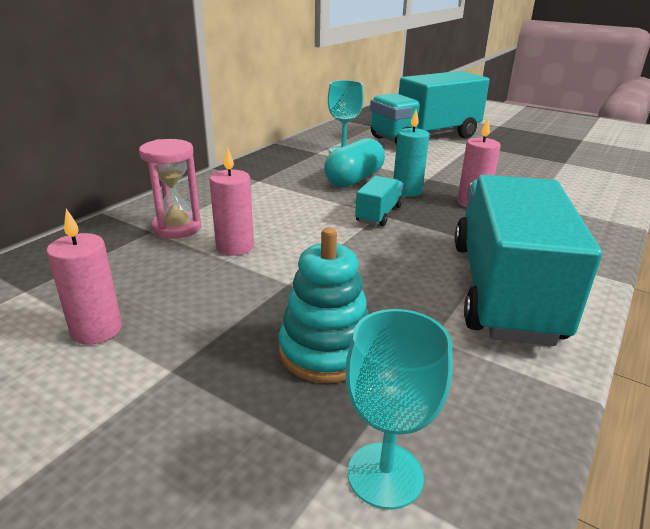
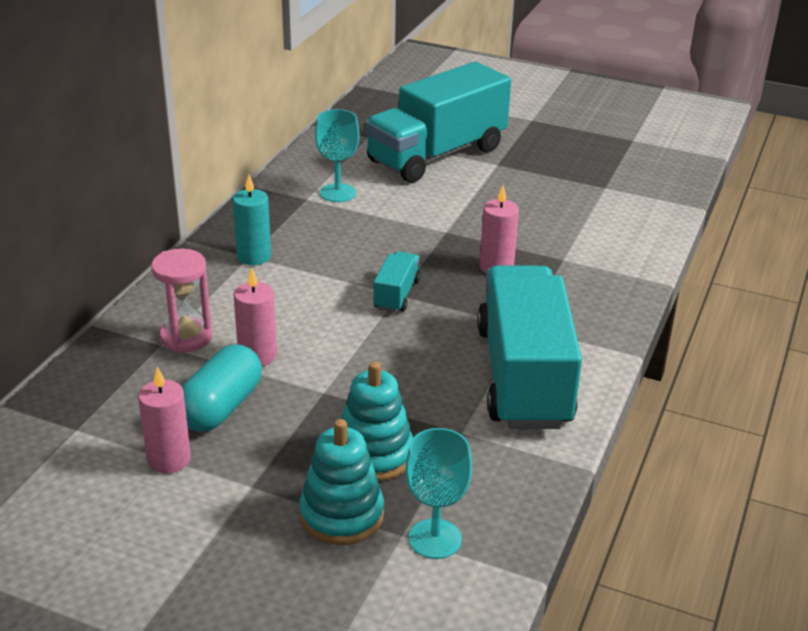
camera: 10 degrees left, 5 degrees up
turquoise capsule [324,138,385,187] -> turquoise capsule moved to [182,344,262,432]
turquoise candle [393,110,429,197] -> turquoise candle moved to [233,175,271,265]
none -> turquoise stacking toy [299,419,384,545]

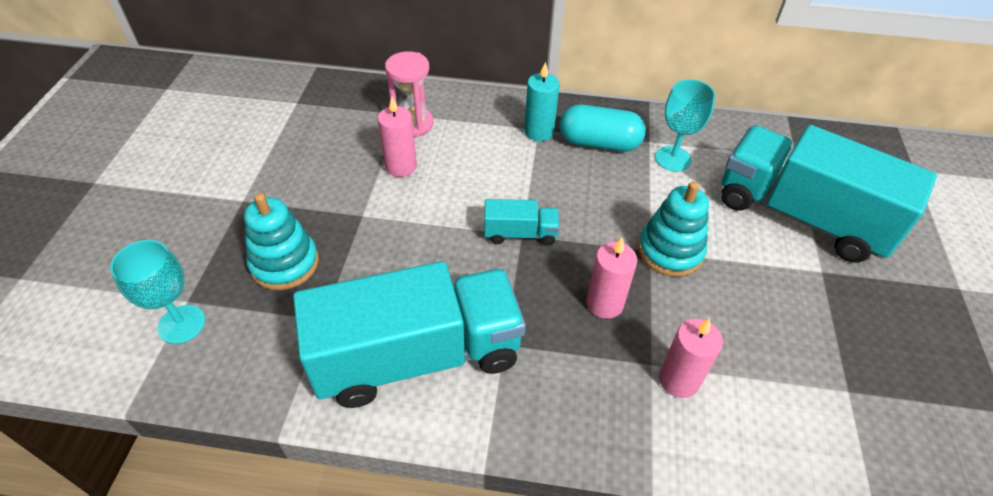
camera: 75 degrees right, 15 degrees up
pink candle [138,367,191,474] -> pink candle moved to [659,319,723,398]
turquoise capsule [182,344,262,432] -> turquoise capsule moved to [560,104,646,151]
turquoise stacking toy [299,419,384,545] -> turquoise stacking toy moved to [638,181,709,277]

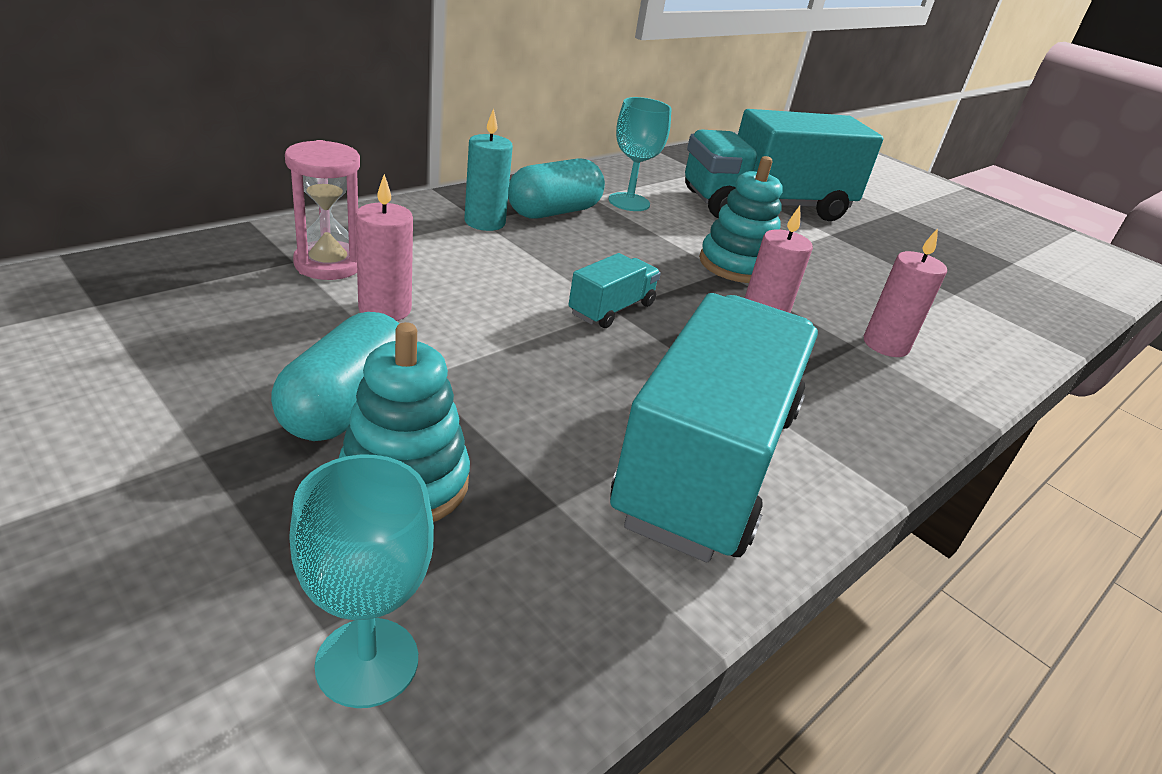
camera: 55 degrees left, 15 degrees down
none -> turquoise capsule [271,312,399,441]

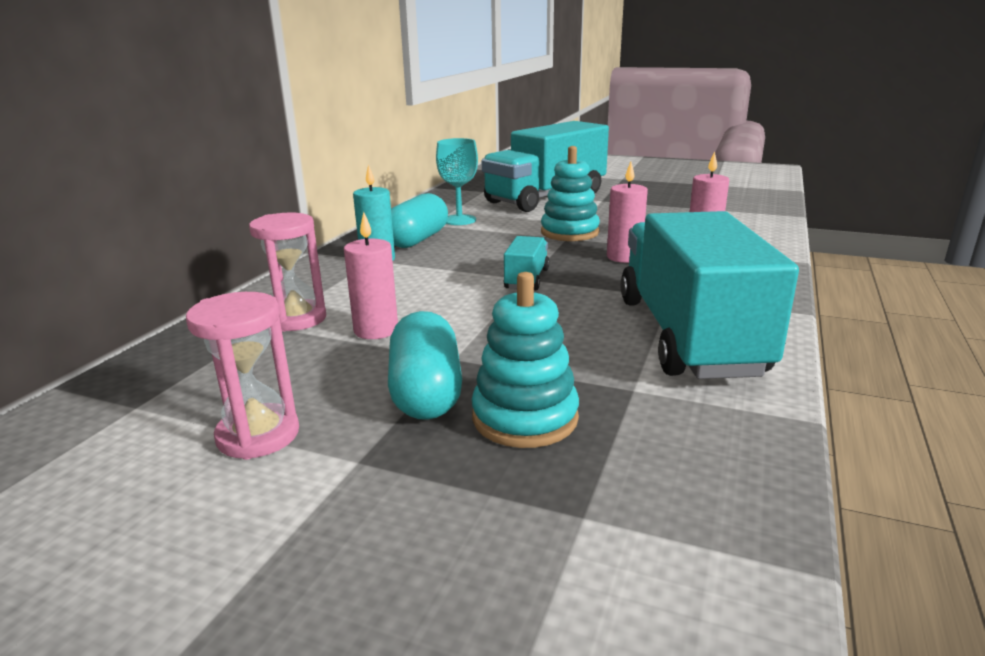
camera: 20 degrees left, 10 degrees down
turquoise goblet [289,454,434,708] -> none
none -> pink hourglass [186,292,299,460]

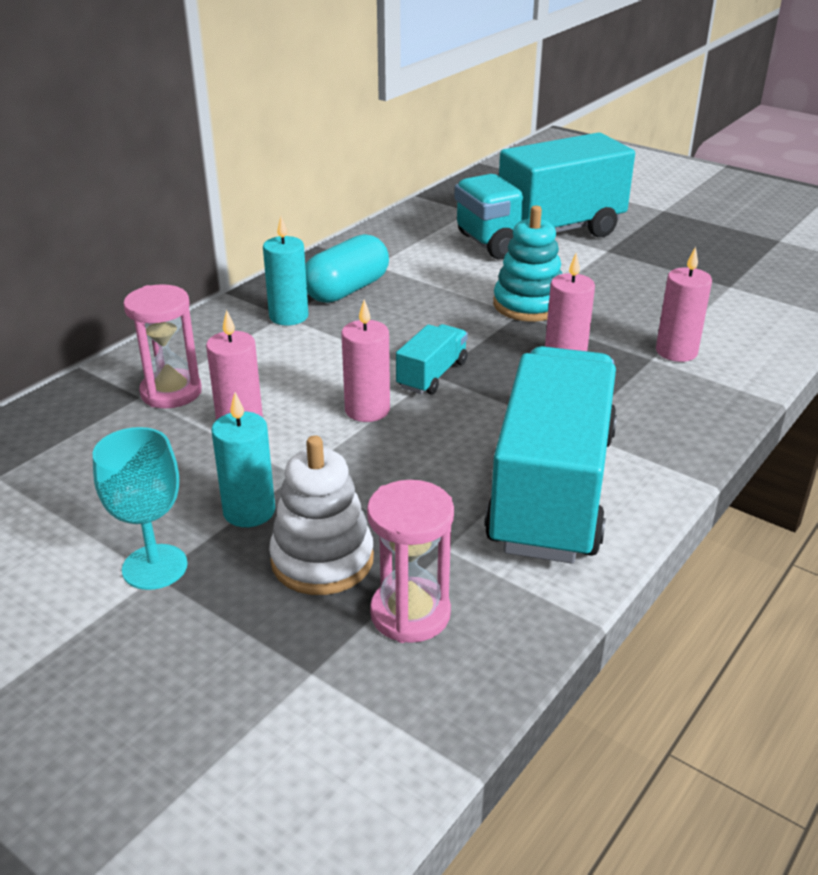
camera: 15 degrees right, 10 degrees up
pink hourglass [186,292,299,460] -> pink hourglass moved to [367,480,454,643]
turquoise capsule [388,311,462,420] -> turquoise candle [211,392,275,527]
turquoise goblet [436,138,478,225] -> turquoise goblet moved to [93,427,188,590]
turquoise stacking toy [471,272,579,448] -> white stacking toy [269,436,374,595]
none -> pink candle [341,299,390,422]

